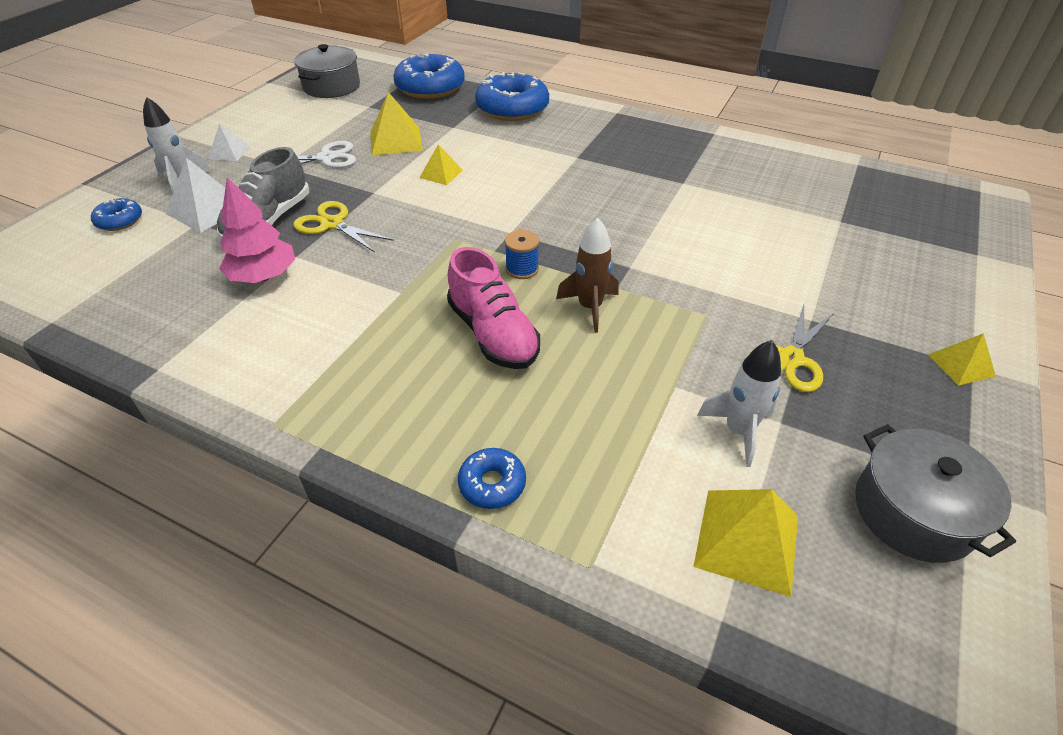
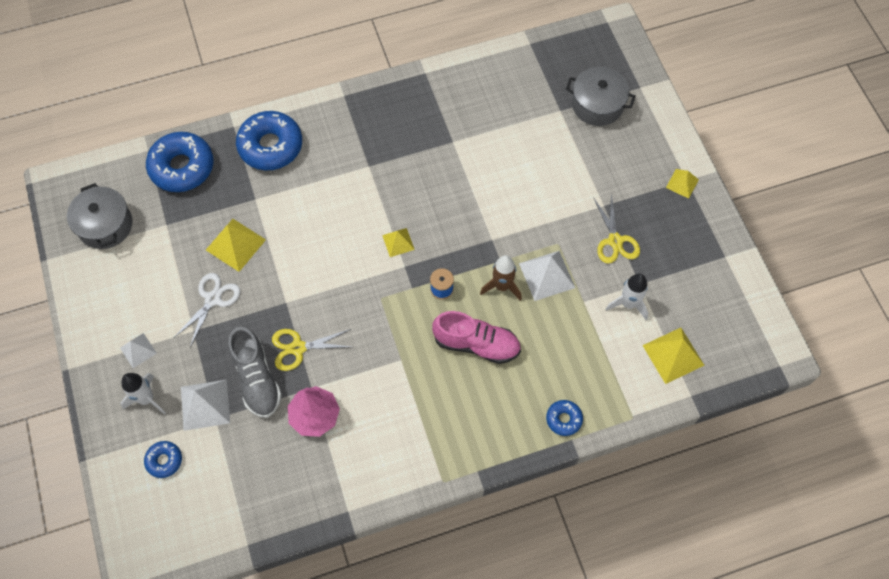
camera: 45 degrees left, 20 degrees up
yellow pyramid [420,144,463,185] -> yellow pyramid moved to [382,228,415,257]
grey pot [855,424,1016,563] -> grey pot moved to [566,67,636,126]
none -> white pyramid [519,251,575,301]

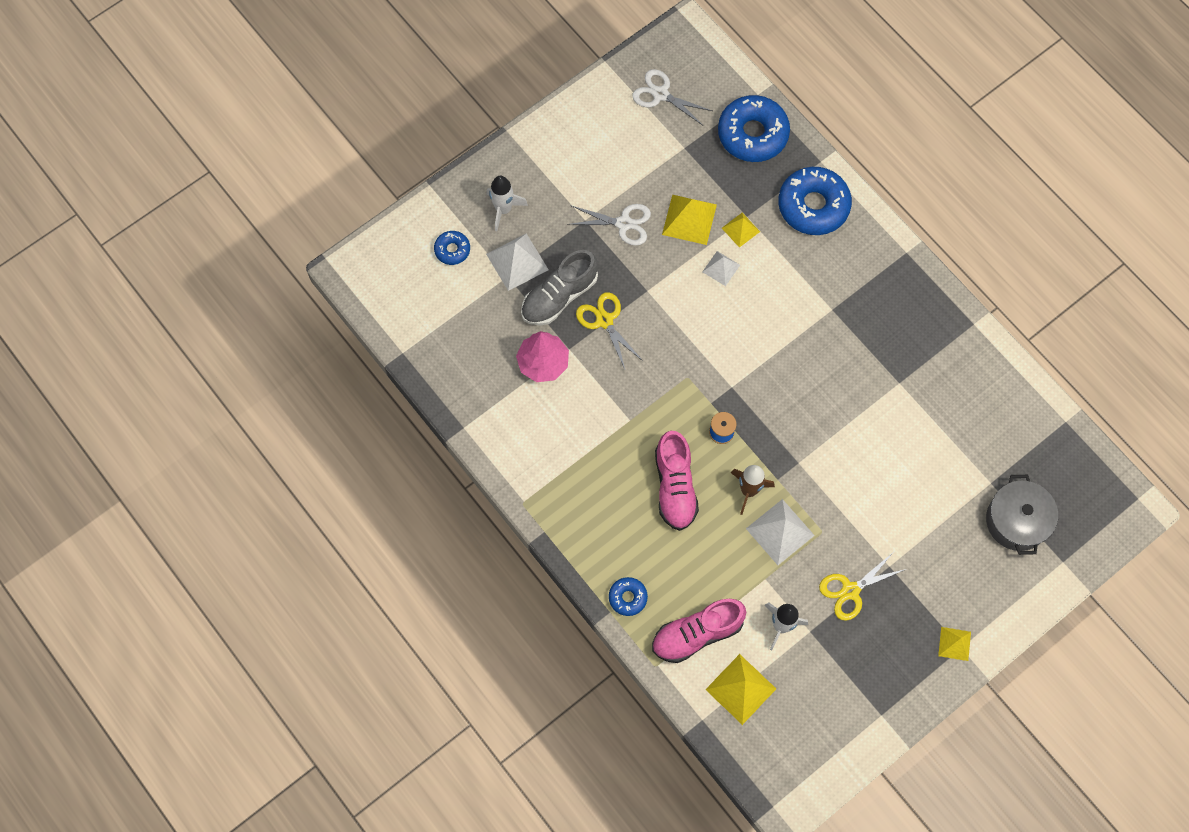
camera: 70 degrees right, 5 degrees up
grey pot [67,183,132,249] -> white scissors [632,69,712,125]
white pyramid [120,333,157,368] -> white pyramid moved to [702,251,740,286]
yellow pyramid [382,228,415,257] -> yellow pyramid moved to [722,212,760,248]
none -> pink shoe [652,599,746,663]

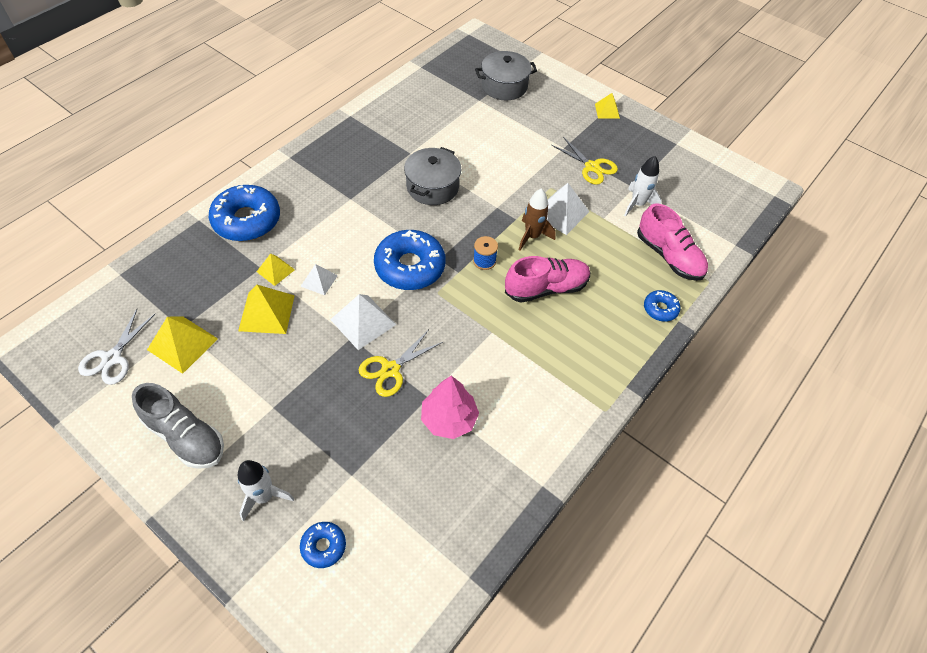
camera: 105 degrees left, 15 degrees down
white pyramid [486,233,549,291] -> white pyramid moved to [330,294,396,350]
grey shoe [521,250,598,326] -> grey shoe moved to [132,383,224,469]
white scissors [567,204,651,246] -> none
yellow pyramid [705,654,776,725] -> yellow pyramid moved to [147,316,218,374]
blue donut [718,95,790,162] -> blue donut moved to [374,230,445,290]
none -> grey pot [404,147,461,205]

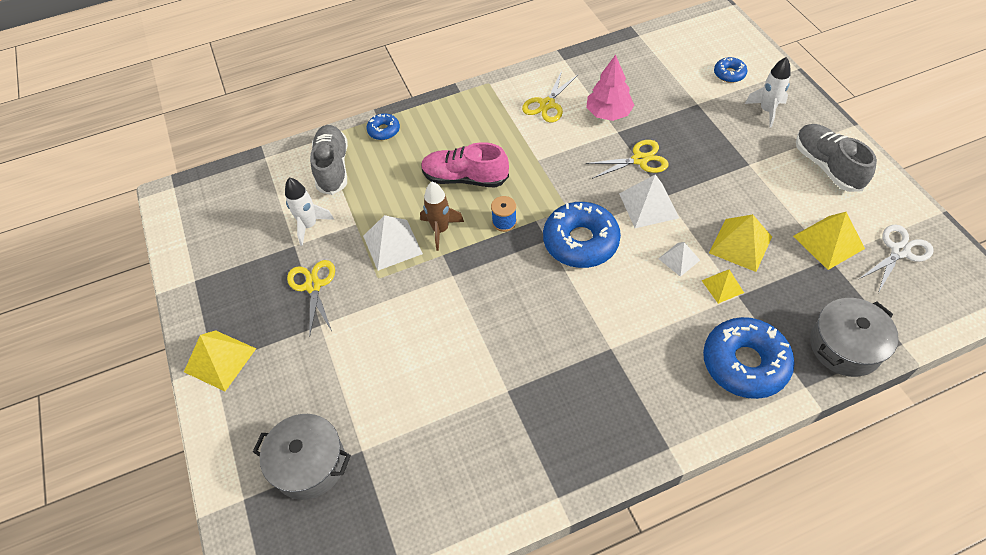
camera: 145 degrees left, 0 degrees up
grey pot [404,147,461,205] -> grey pot moved to [810,298,899,377]
yellow pyramid [595,93,620,119] -> yellow pyramid [184,330,256,391], size x1.67
pink shoe [637,203,708,281] -> grey shoe [310,125,348,195]
none -> yellow scissors [522,71,578,122]

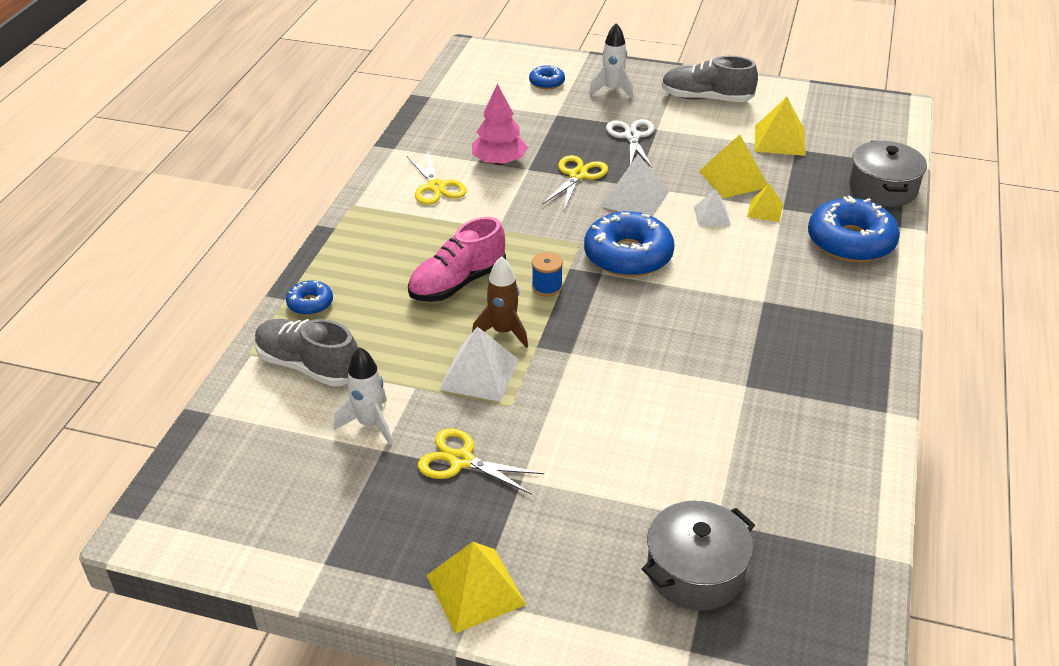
camera: 55 degrees left, 15 degrees down
white scissors [859,225,934,293] -> white scissors moved to [606,119,654,167]

